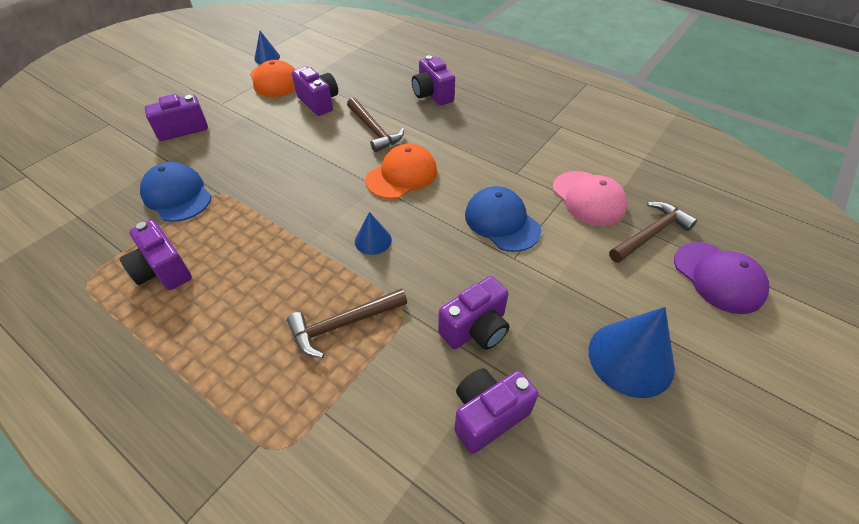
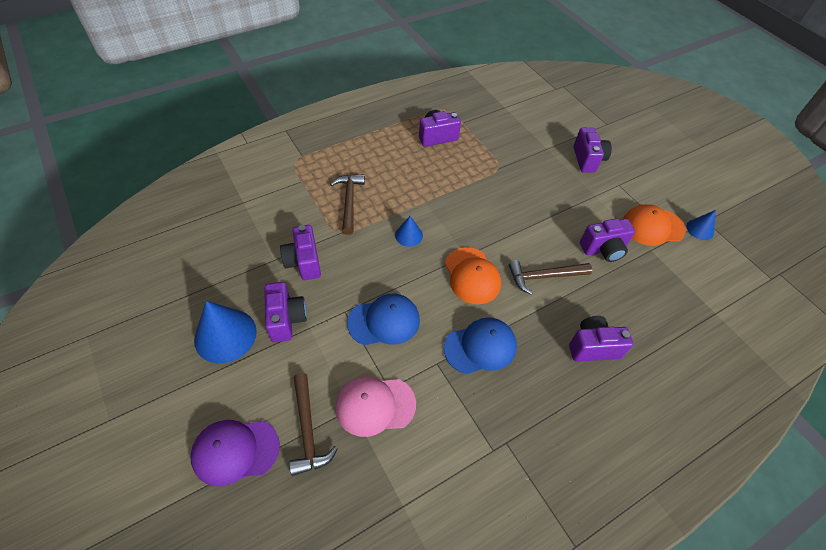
camera: 110 degrees right, 5 degrees up
blue cap [140,162,212,222] -> blue cap moved to [444,318,517,374]
purple camera [454,368,538,454] -> purple camera moved to [264,282,307,342]

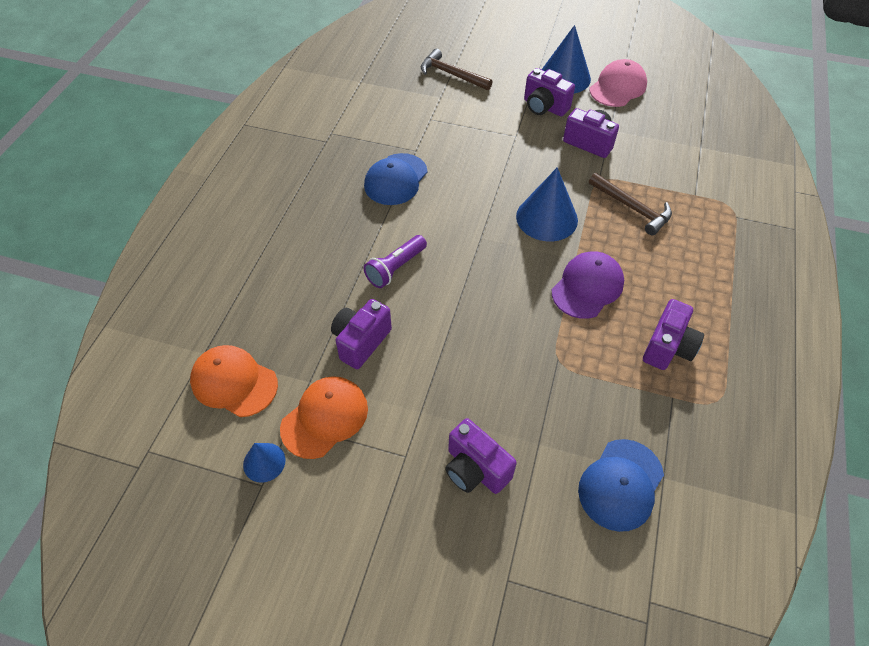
camera: 140 degrees right, 0 degrees up
purple cap [191,420,280,486] -> purple cap moved to [552,251,624,319]
pink cap [335,377,416,437] -> pink cap moved to [589,59,647,107]
blue cap [347,293,420,345] -> blue cap moved to [578,439,664,532]
blue cone [395,216,423,247] -> blue cone [516,167,578,241], size x1.87
orange cap [445,247,501,304] -> orange cap moved to [190,345,278,417]
brown hammer [509,261,592,295] -> purple flashlight [364,235,427,288]
purple camera [569,316,633,362] -> none

